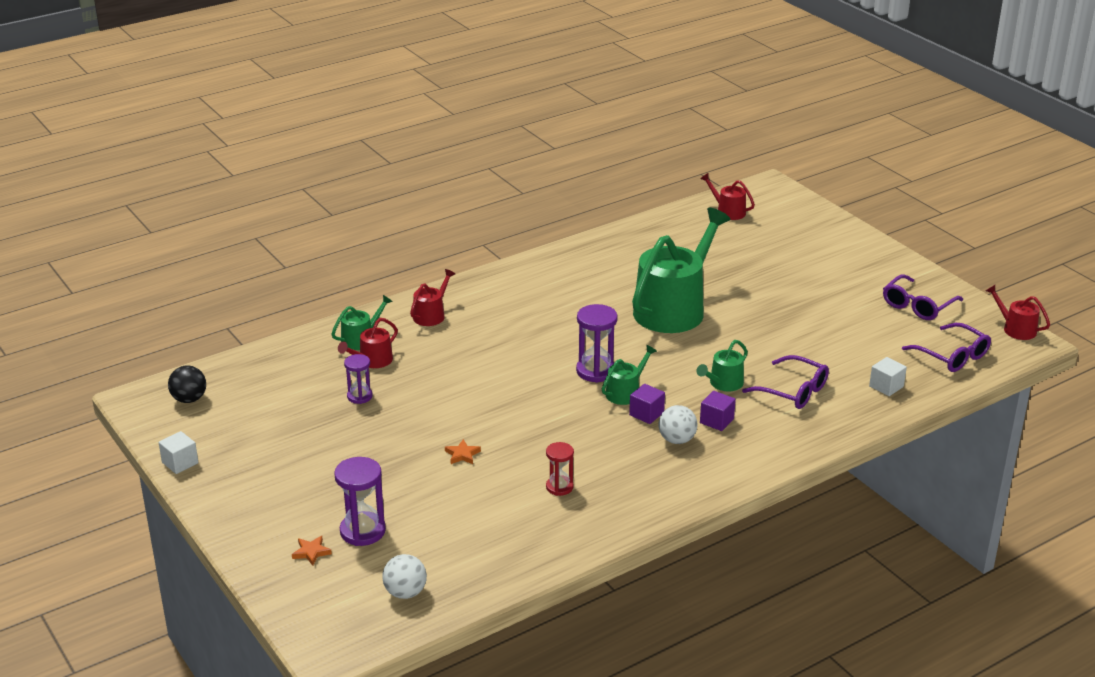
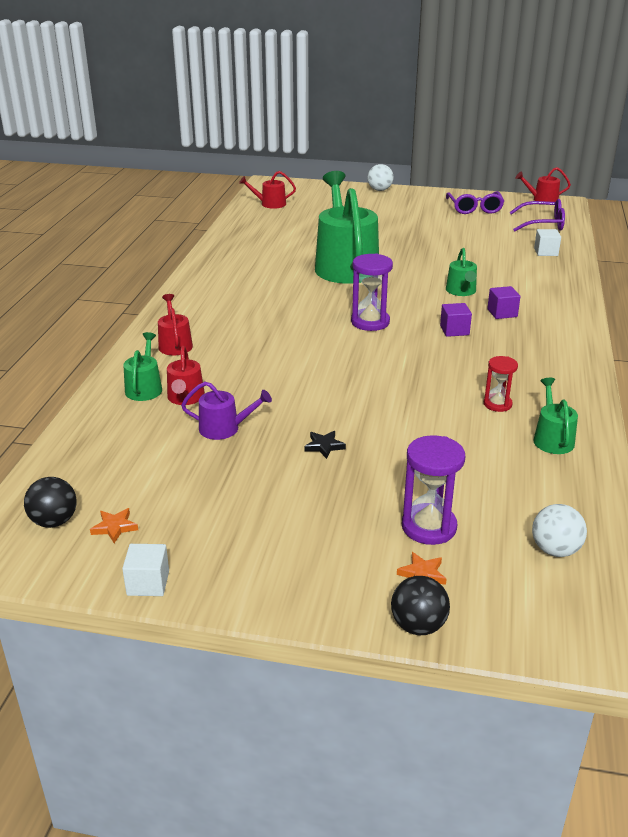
camera: 45 degrees left, 0 degrees up
purple hourglass [344,354,373,404] -> purple watering can [181,382,272,440]
orange star [445,439,481,464] -> orange star moved to [90,508,138,543]
green watering can [602,345,657,405] -> green watering can moved to [533,378,578,454]
white ball [659,405,698,444] -> white ball moved to [368,164,393,191]
purple glasses [742,355,829,409] -> none
none -> black star [305,431,346,459]
none -> black ball [391,576,450,635]

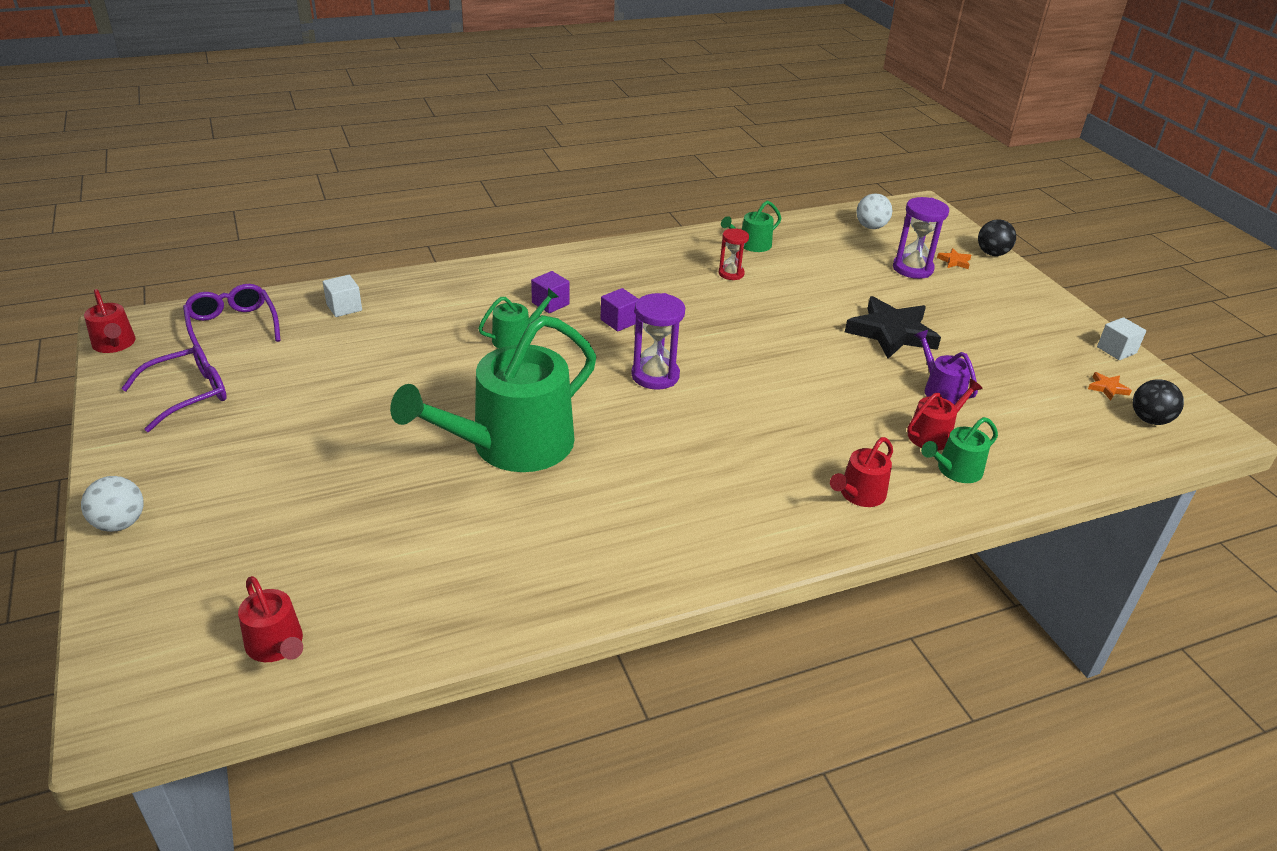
camera: 125 degrees left, 5 degrees up
black star [305,431,346,459] -> black star [845,296,941,359], size x2.43

